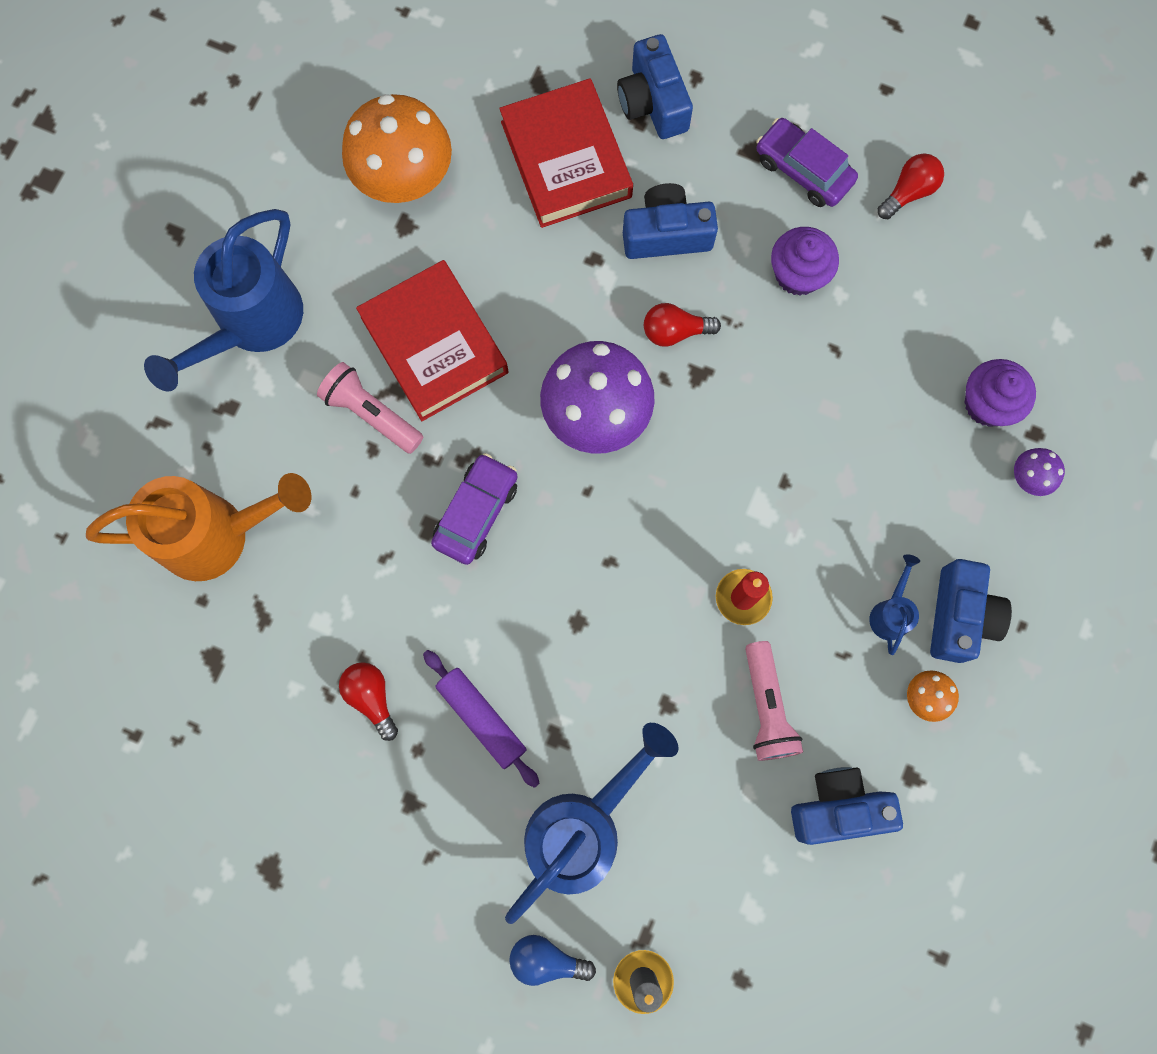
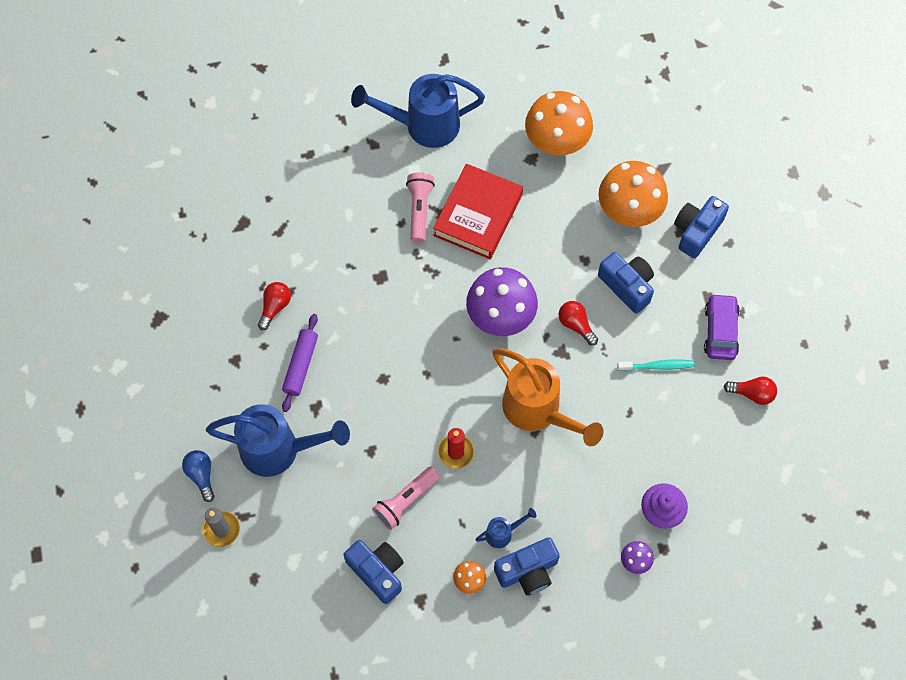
camera: 55 degrees right, 10 degrees down
orange watering can [86,473,311,581] -> orange watering can moved to [492,348,604,446]
purple car [431,453,518,565] -> none
red book [499,78,633,228] -> orange mushroom [598,161,668,227]
purple cupcake [771,227,839,296] -> turquoise toothbrush [617,360,695,371]

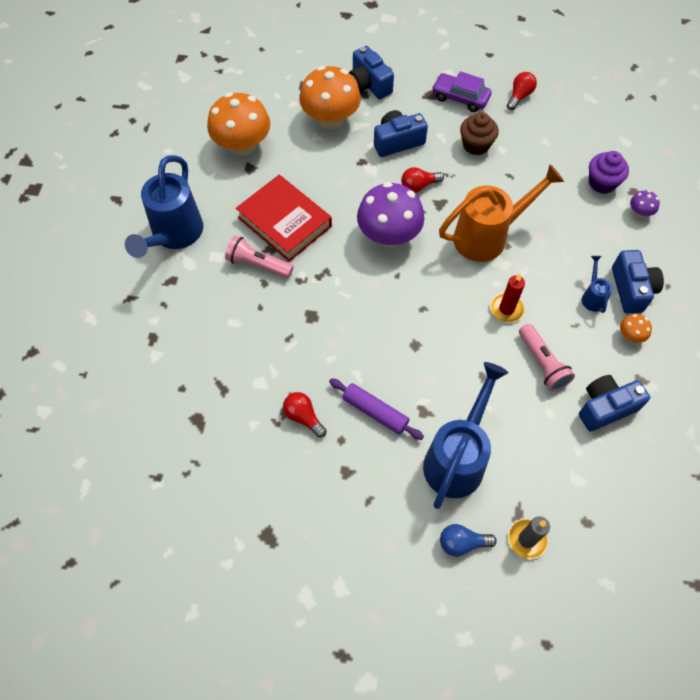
camera: 70 degrees left, 5 degrees down
turquoise toothbrush [617,360,695,371] -> brown cupcake [460,112,499,155]

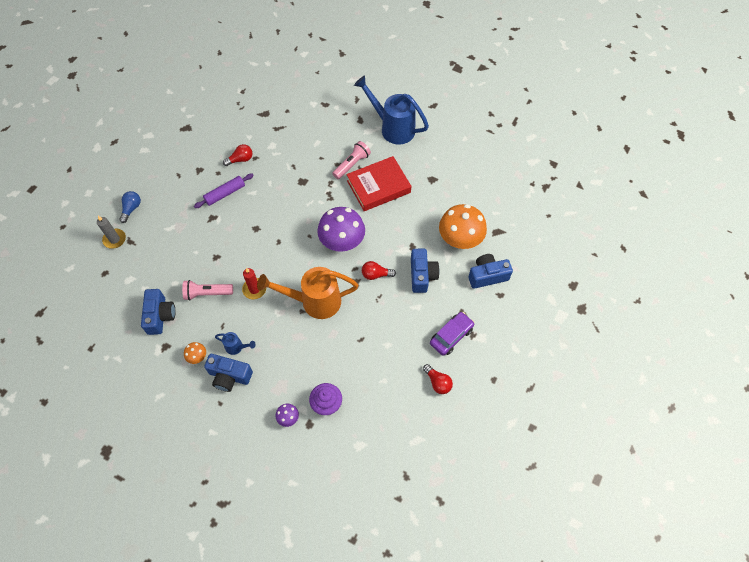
camera: 110 degrees right, 0 degrees up
orange mushroom [207,92,270,156] -> none
red light bulb [401,167,444,193] -> red light bulb turned 90 degrees counterclockwise [362,261,396,280]
blue watering can [423,362,508,509] -> none
orange watering can [439,164,564,262] -> orange watering can turned 90 degrees clockwise [257,267,359,319]
brown cupcake [460,112,499,155] -> none

